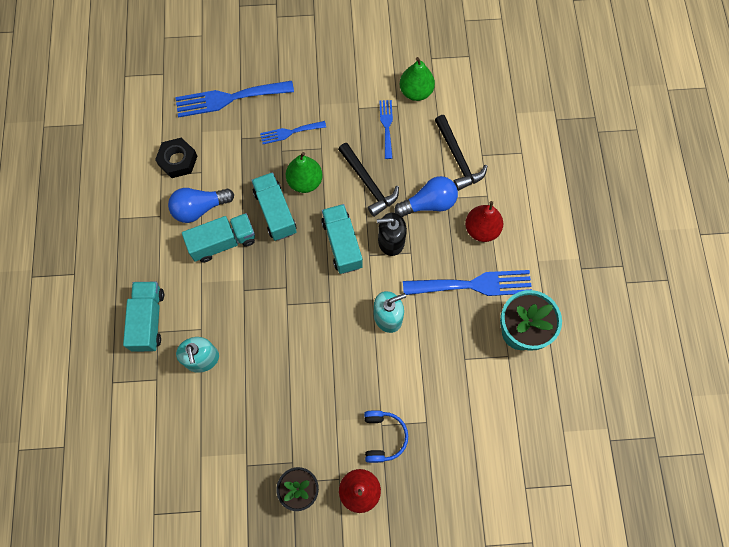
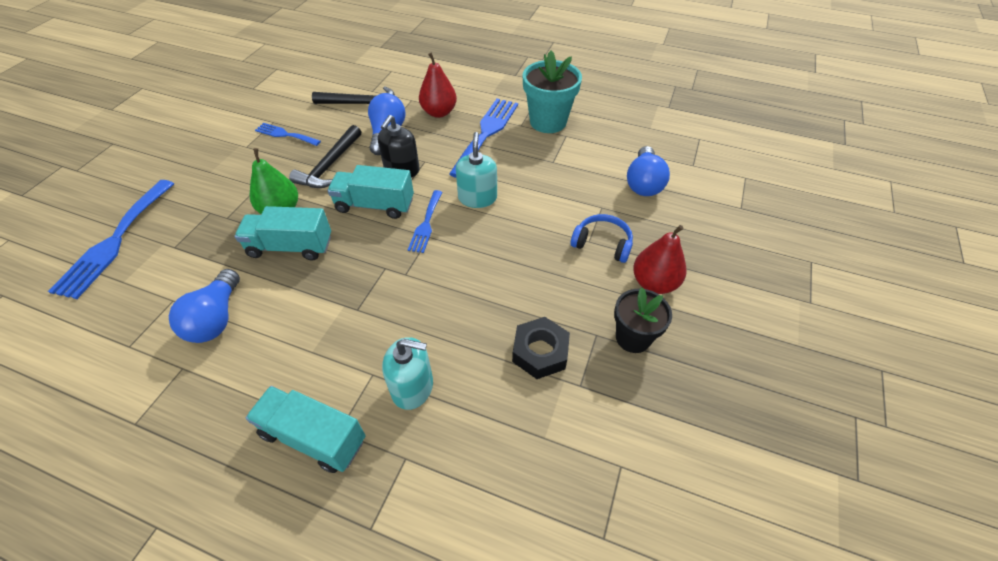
camera: 65 degrees left, 20 degrees down
black nut [155,138,197,178] -> black nut moved to [512,317,570,379]
turquoise truck [182,213,255,263] -> none
blue fork [260,121,326,144] -> blue fork moved to [408,190,443,253]
black hammer [338,143,399,217] -> black hammer turned 120 degrees clockwise [289,125,361,188]
green pear [399,57,435,101] -> none
none -> blue light bulb [627,146,670,196]

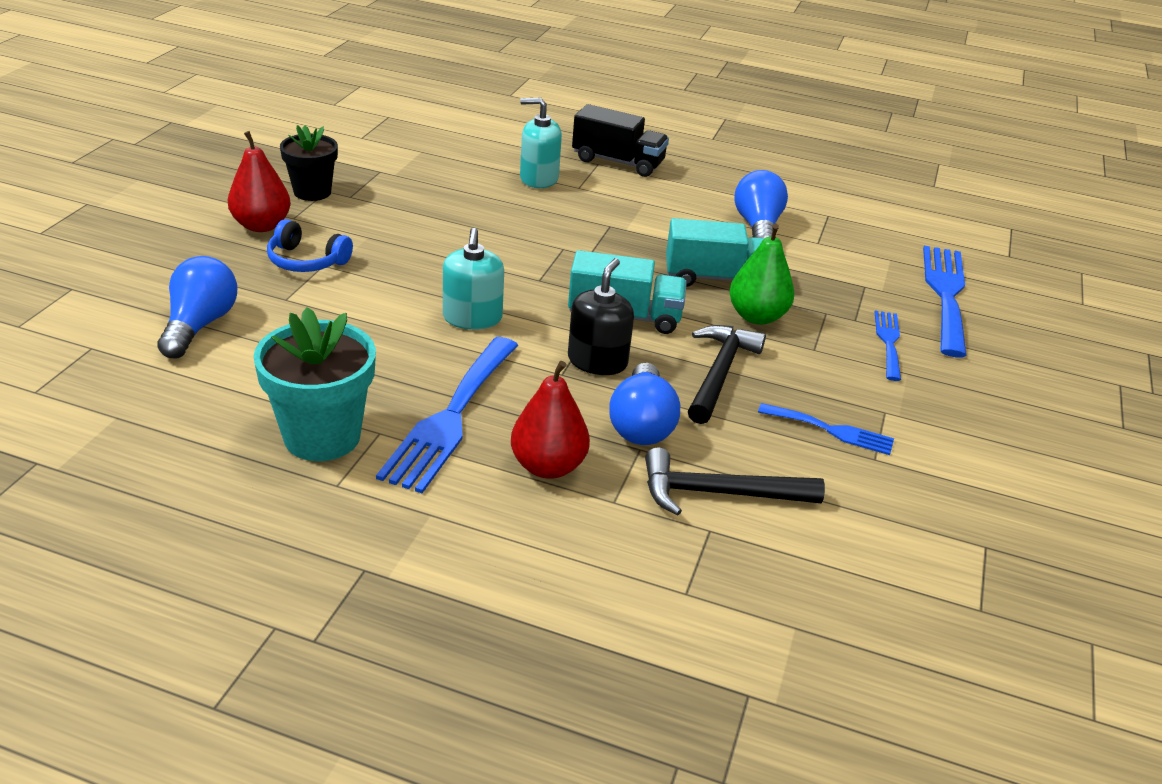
camera: 175 degrees right, 15 degrees down
turquoise truck [246,386,365,473] -> black truck [572,104,669,177]
blue fork [408,190,443,253] -> blue fork moved to [875,311,901,381]
black nut [512,317,570,379] -> none

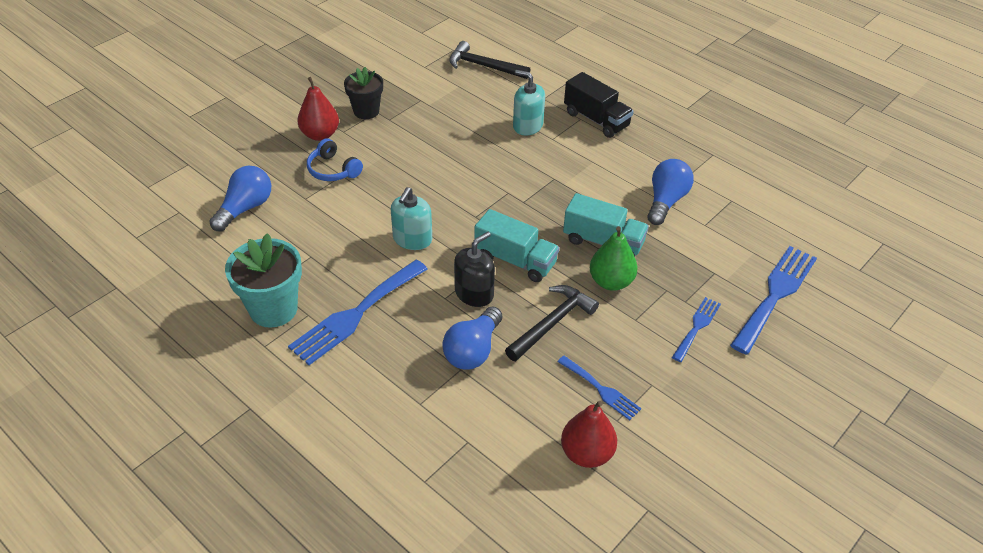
camera: 25 degrees right, 10 degrees up
red pear [511,361,590,479] -> red pear moved to [561,401,617,468]
black hammer [645,448,825,515] -> black hammer moved to [449,41,531,79]

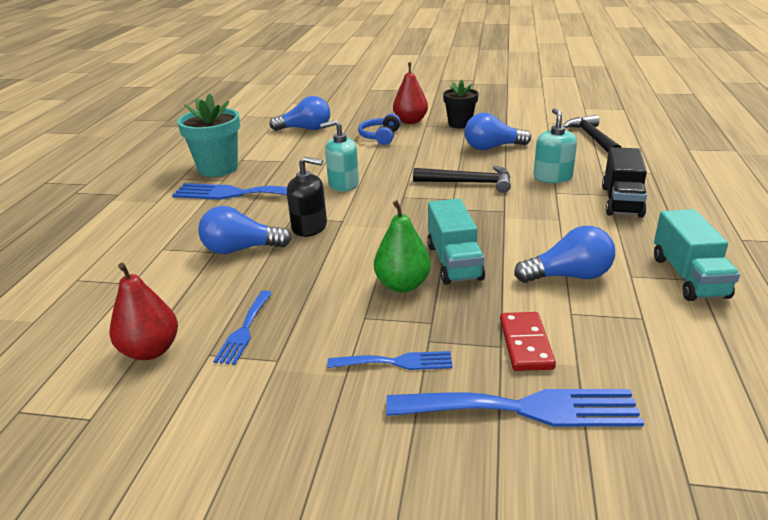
camera: 60 degrees right, 15 degrees down
turquoise truck [474,209,559,282] -> turquoise truck moved to [654,209,740,301]
black hammer [505,285,599,361] -> black hammer moved to [413,166,511,193]
none -> blue light bulb [465,113,531,150]
none -> red domino [500,312,556,371]

